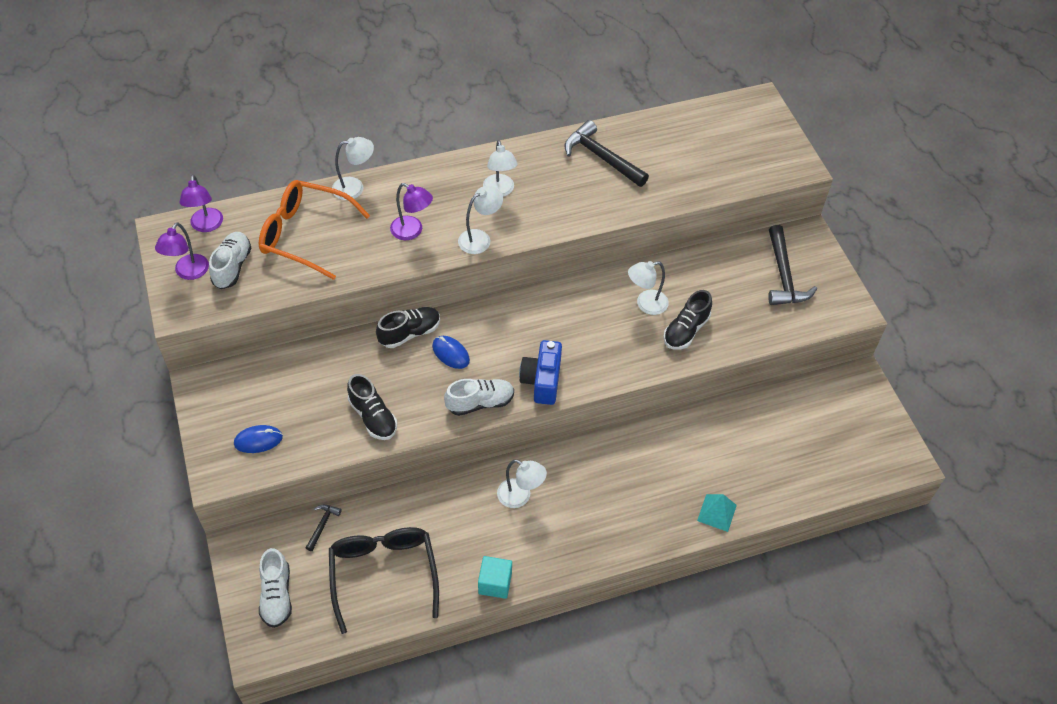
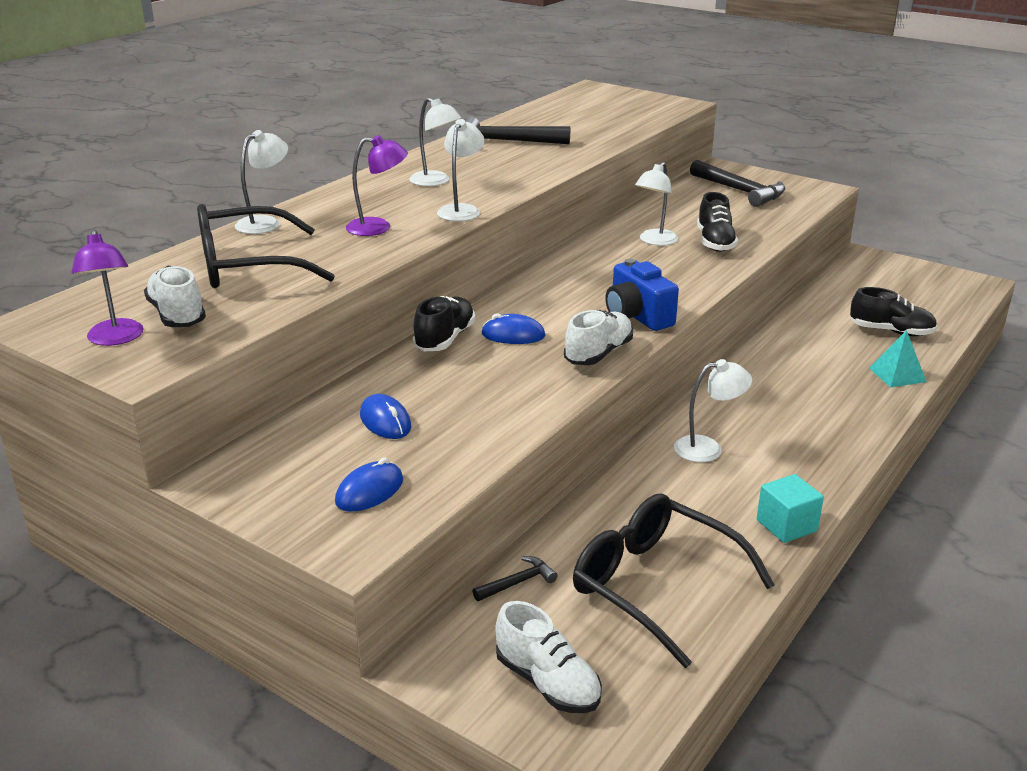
camera: 35 degrees left, 25 degrees down
purple lamp [179,175,223,232] -> none
orange glasses [259,180,370,280] -> black glasses [197,204,335,288]
black hammer [306,505,342,551] -> black hammer turned 75 degrees clockwise [473,556,558,601]
black shoe [347,374,397,440] -> black shoe moved to [850,287,937,336]
none -> blue mouse [360,394,411,439]

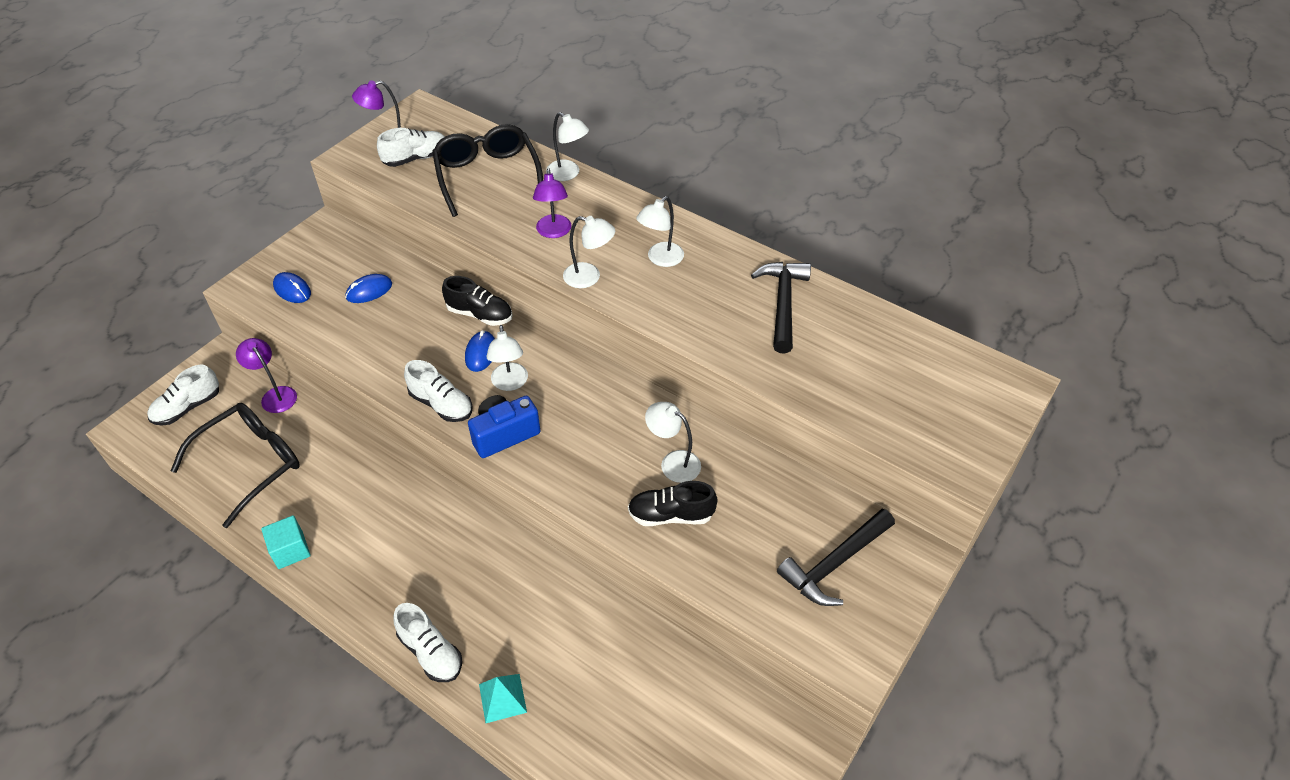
camera: 90 degrees right, 20 degrees up
black hammer [473,556,558,601] -> purple lamp [236,338,297,413]
white lamp [674,359,752,462] -> white lamp moved to [486,325,528,391]
black shoe [850,287,937,336] -> none
none -> white shoe [393,603,462,682]

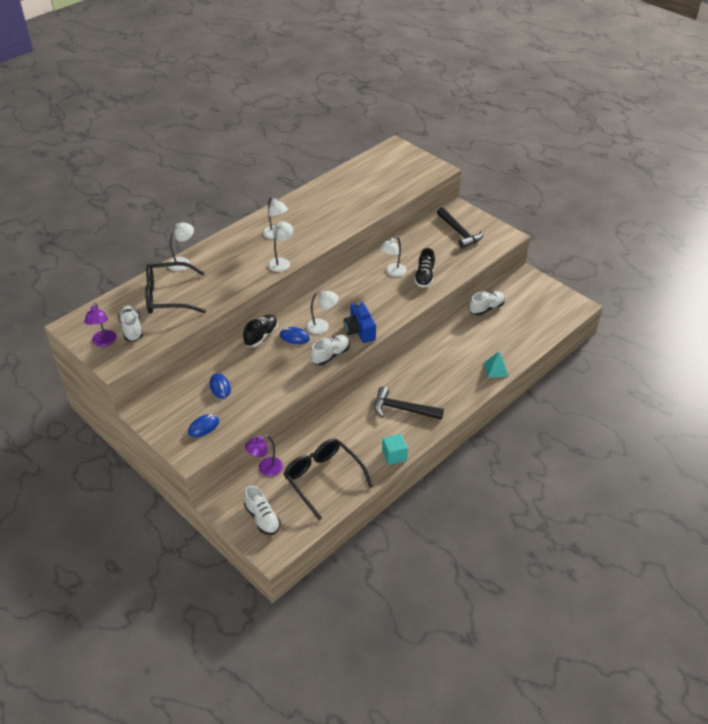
camera: 80 degrees left, 5 degrees down
white shoe [393,603,462,682] -> white shoe moved to [469,291,505,315]
purple lamp [533,168,571,238] -> none
black hammer [751,262,811,354] -> black hammer moved to [374,387,444,420]

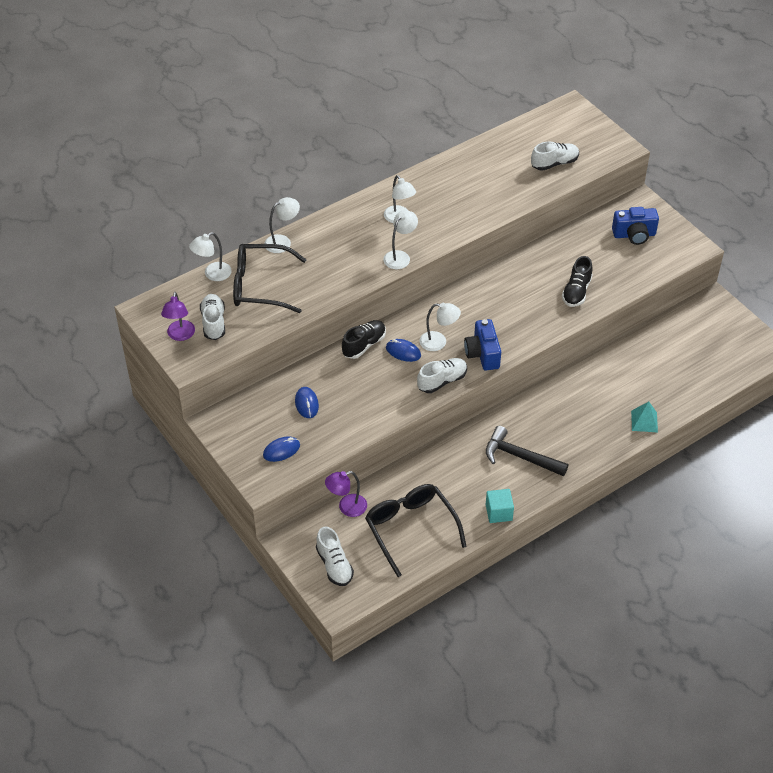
camera: 10 degrees right, 5 degrees up
white lamp [380,236,406,277] -> white lamp moved to [189,232,232,281]
black hammer [437,207,483,249] -> blue camera [612,207,659,245]
white shoe [469,291,505,315] -> white shoe moved to [531,142,579,171]

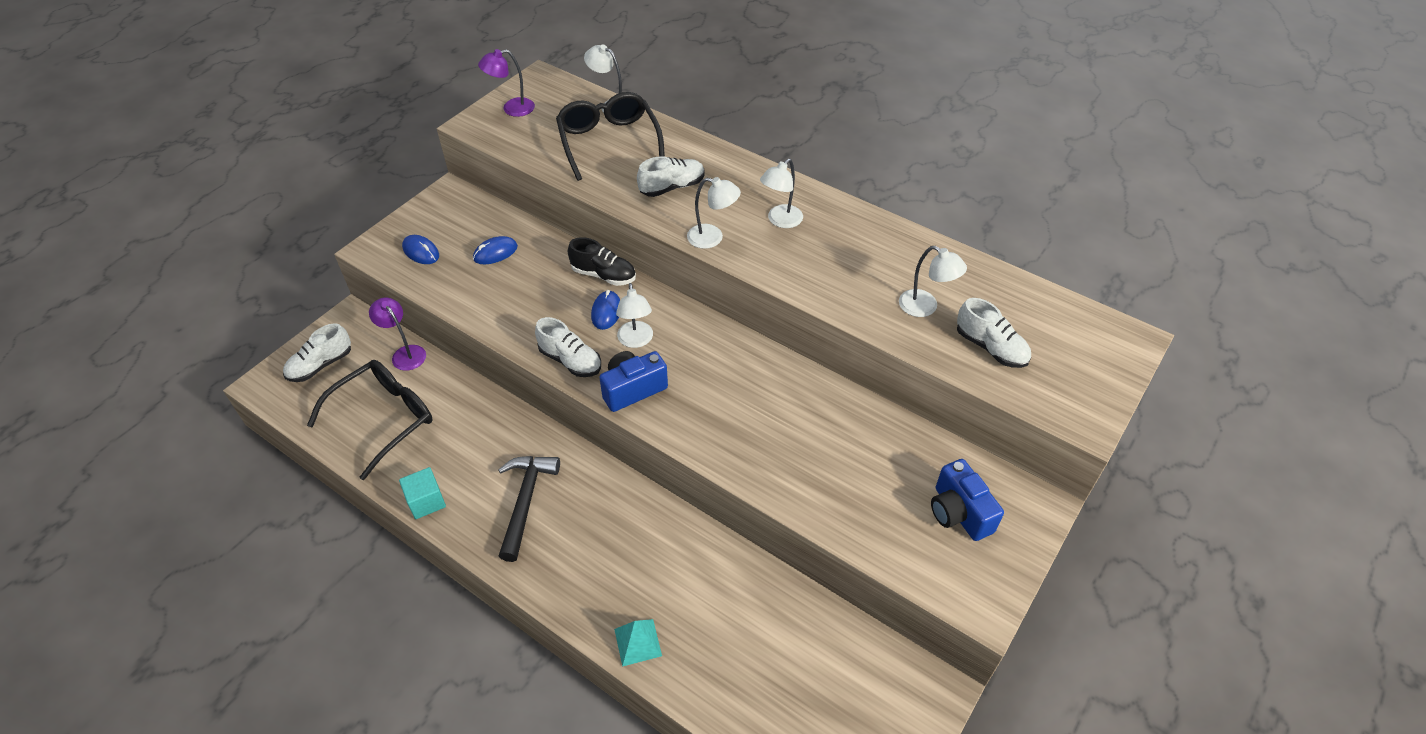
camera: 70 degrees right, 0 degrees up
white shoe [200,294,225,340] -> white shoe moved to [637,156,705,197]
white lamp [264,197,300,253] -> white lamp moved to [899,246,967,317]
black shoe [562,256,593,307] -> none

